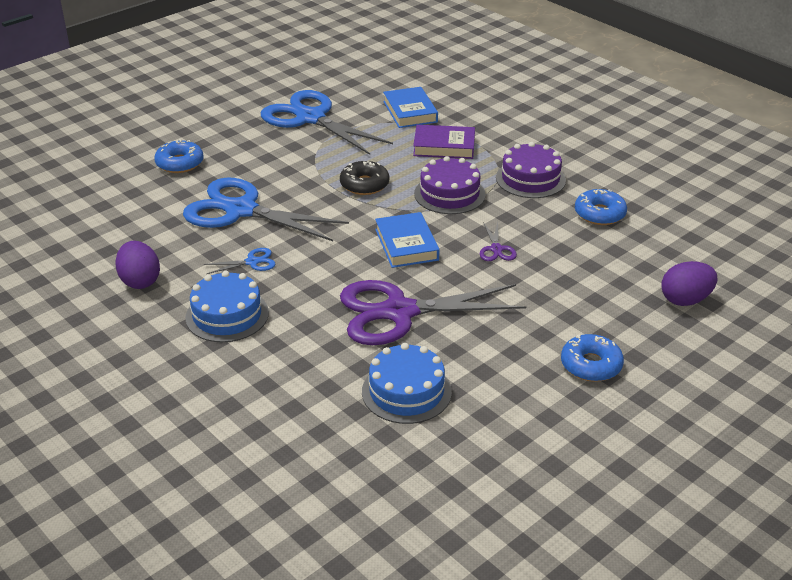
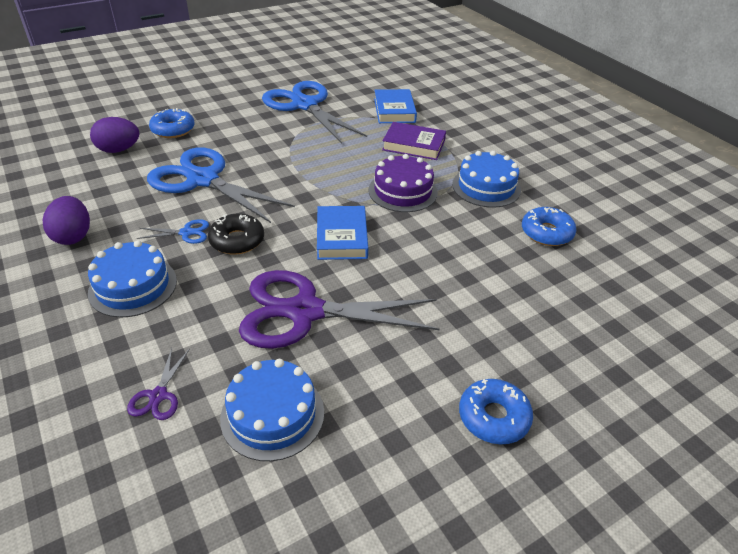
camera: 10 degrees right, 5 degrees up
black donut [340,161,390,195] -> black donut moved to [208,213,264,255]
purple scissors [480,222,517,261] -> purple scissors moved to [127,348,190,420]
purple cake [496,142,566,198] -> blue cake [452,151,521,208]
purple egg [661,261,717,306] -> purple egg moved to [90,117,139,153]

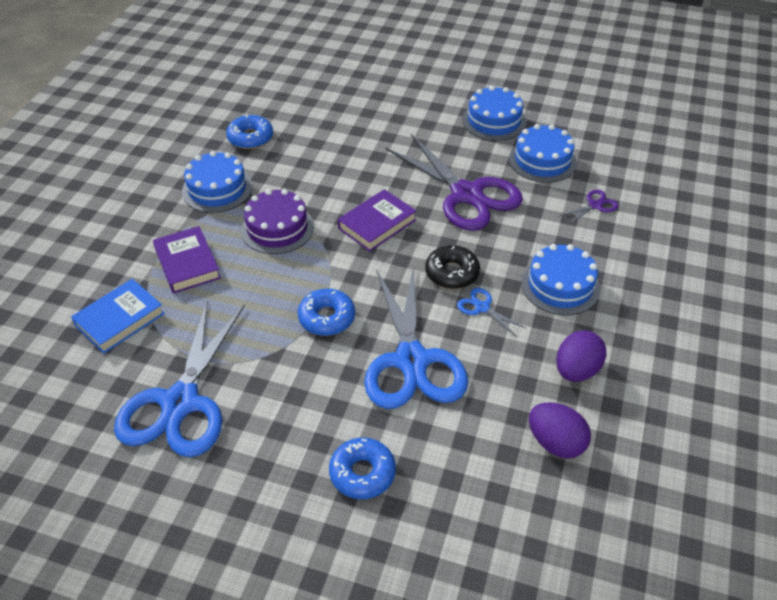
camera: 130 degrees left, 5 degrees up
purple egg [90,117,139,153] -> purple egg moved to [529,402,591,459]
blue book [317,206,368,260] -> purple book [338,189,416,252]
blue donut [459,379,533,444] -> blue donut moved to [298,289,355,336]
none -> blue cake [462,86,526,141]

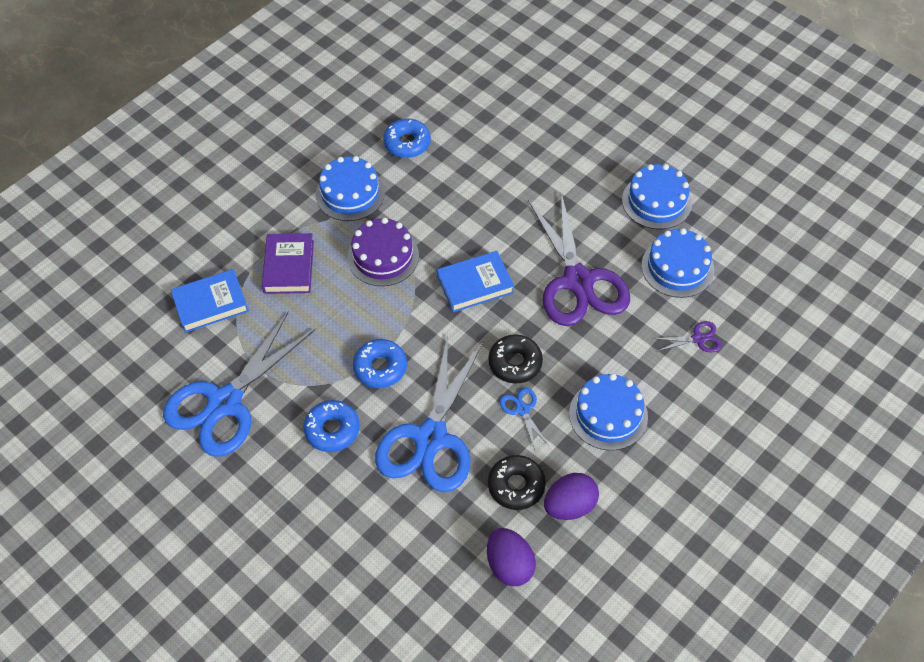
camera: 25 degrees right, 10 degrees up
blue donut [329,438,396,499] -> blue donut moved to [303,400,360,452]
purple book [338,189,416,252] -> blue book [437,251,514,312]
none -> black donut [488,455,546,510]

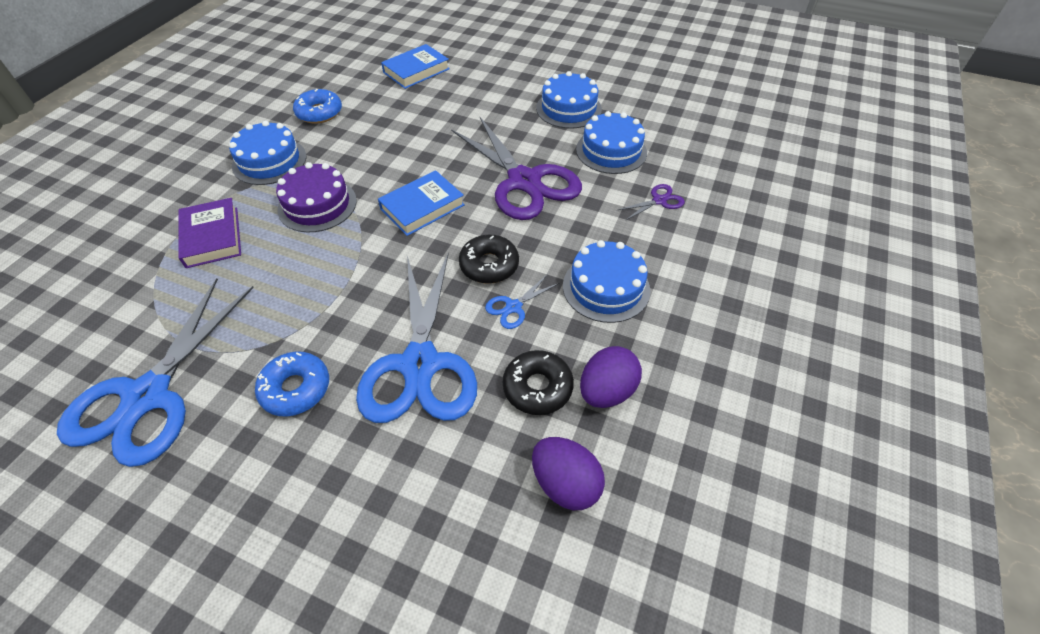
camera: 20 degrees left, 5 degrees down
blue book [171,269,249,333] -> blue book moved to [381,44,450,89]
blue donut [353,339,407,388] -> none
blue scissors [500,388,550,450] -> blue scissors turned 90 degrees counterclockwise [485,274,559,329]

